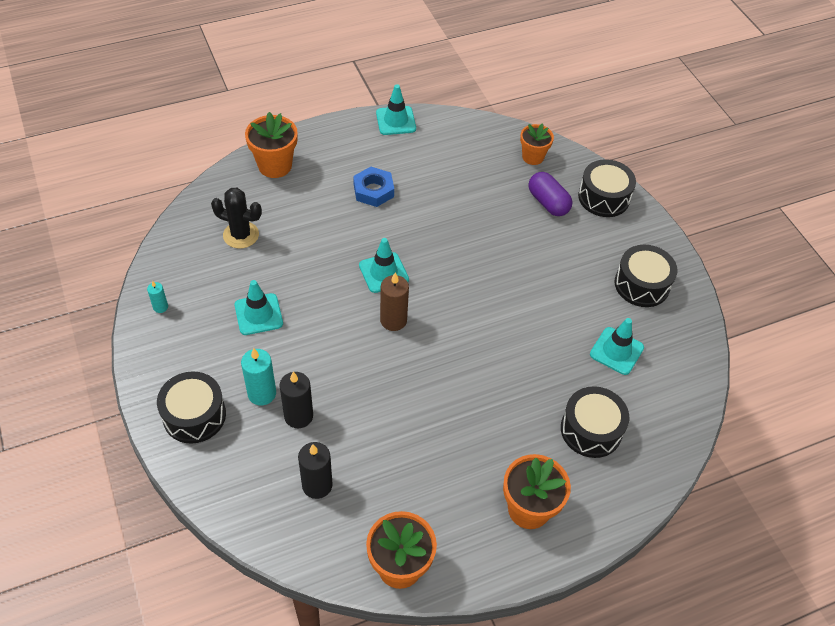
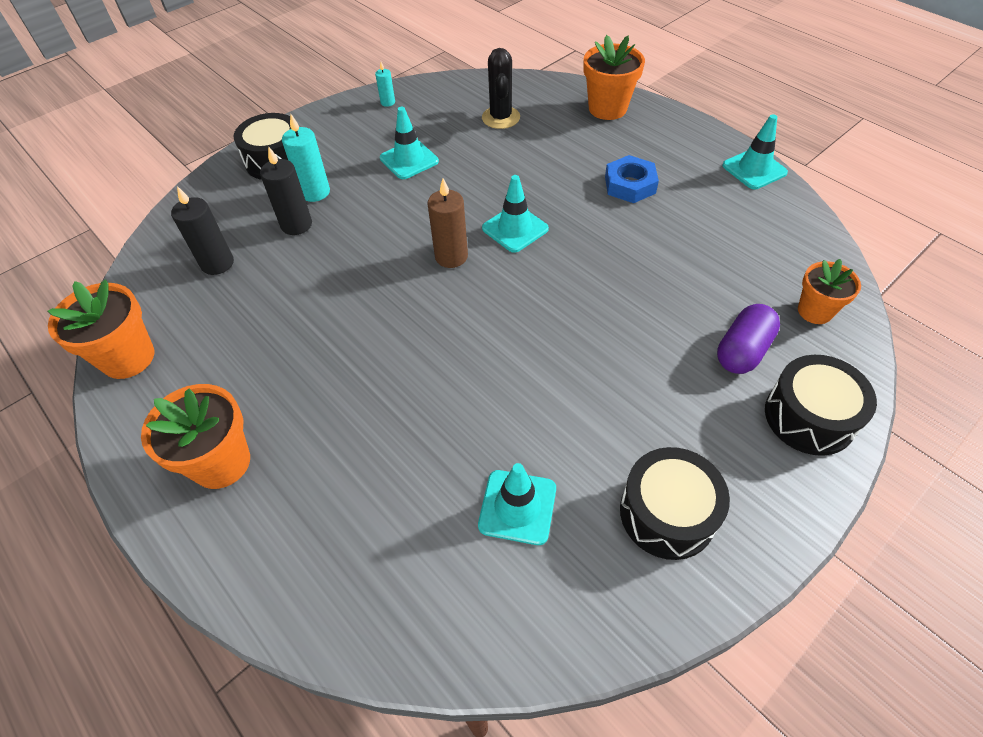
camera: 75 degrees right, 0 degrees up
black drum [561,386,629,458] -> none

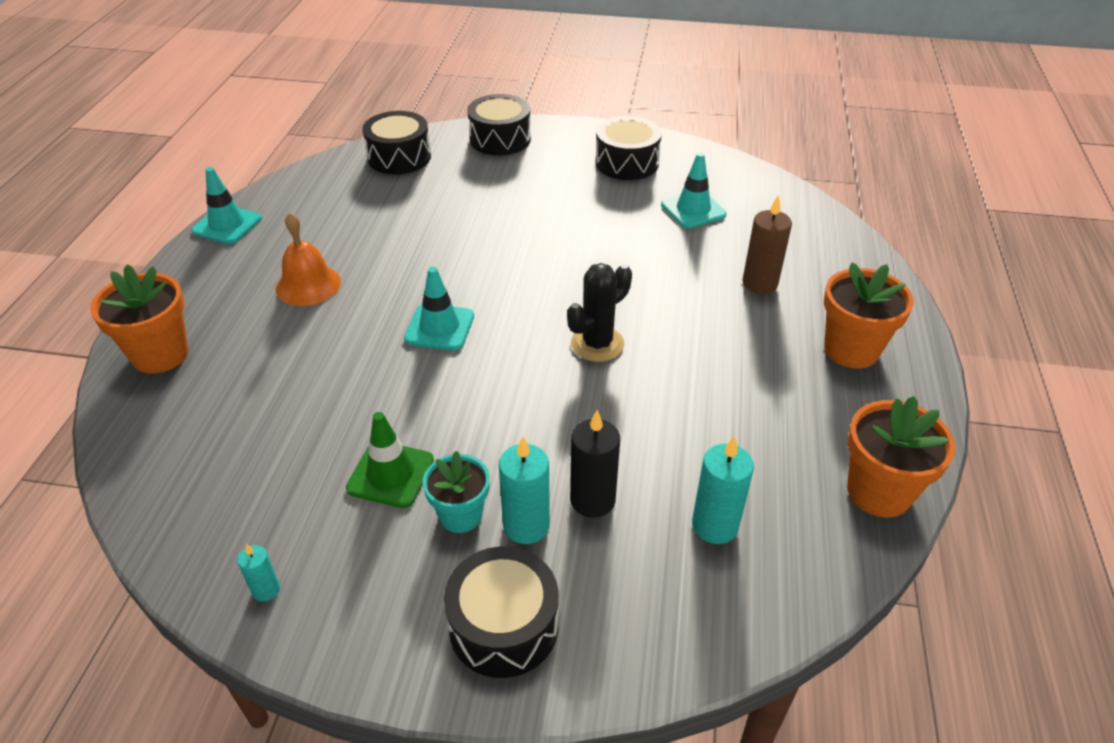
camera: 130 degrees left, 10 degrees down
black candle [171,186,234,275] -> turquoise candle [692,436,754,544]
turquoise traffic cone [380,107,439,179] -> green traffic cone [346,412,434,508]
brown candle [427,179,468,268] -> brown candle moved to [743,195,792,294]
black cactus [482,48,520,129] -> black cactus moved to [567,263,632,362]
blue nut [605,155,659,203] -> orange bell [276,213,341,306]
purple capsule [717,304,780,374] -> none
orange flower pot [798,259,861,324] -> black drum [362,111,431,174]
none -> turquoise flower pot [423,451,490,533]

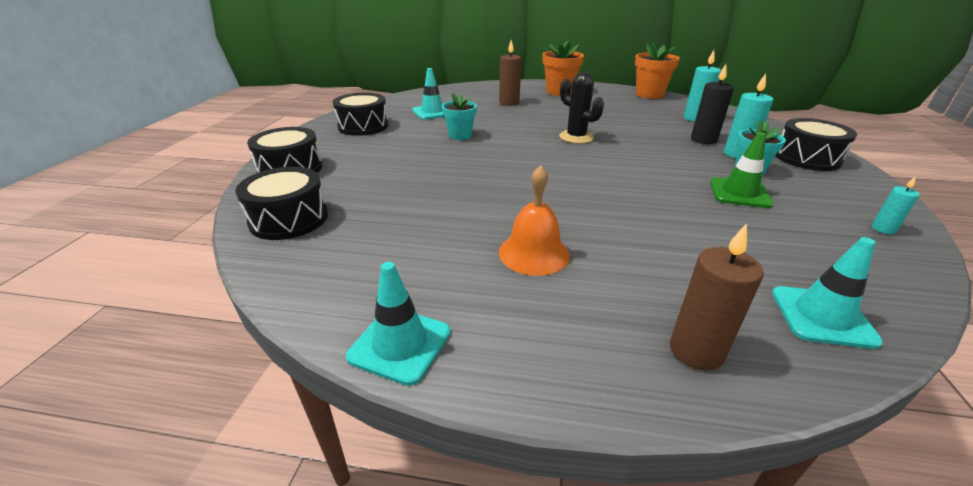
camera: 90 degrees left, 10 degrees down
orange flower pot [90,265,188,374] -> brown candle [670,224,764,370]
turquoise traffic cone [404,267,474,351] -> turquoise traffic cone moved to [772,237,883,349]
none -> turquoise flower pot [442,93,477,140]

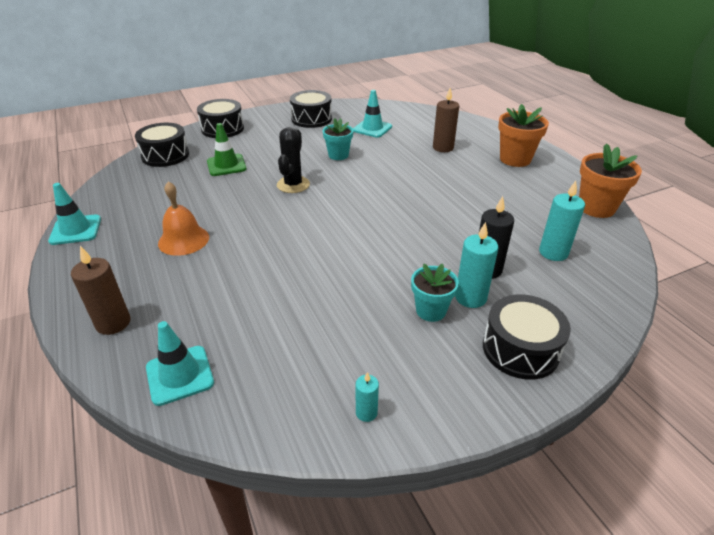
camera: 55 degrees right, 5 degrees up
black cactus [559,72,604,144] -> black cactus moved to [277,127,310,193]
green traffic cone [710,132,773,208] -> green traffic cone moved to [207,123,247,176]

